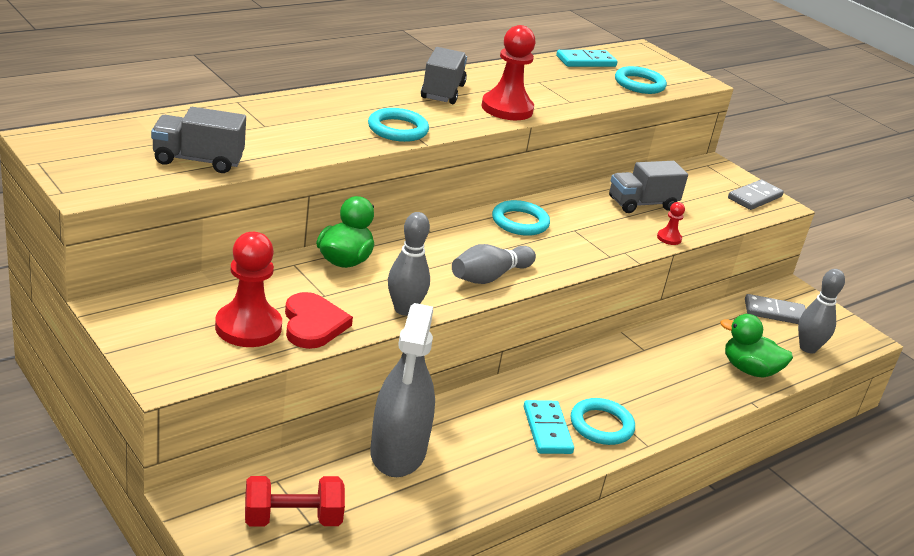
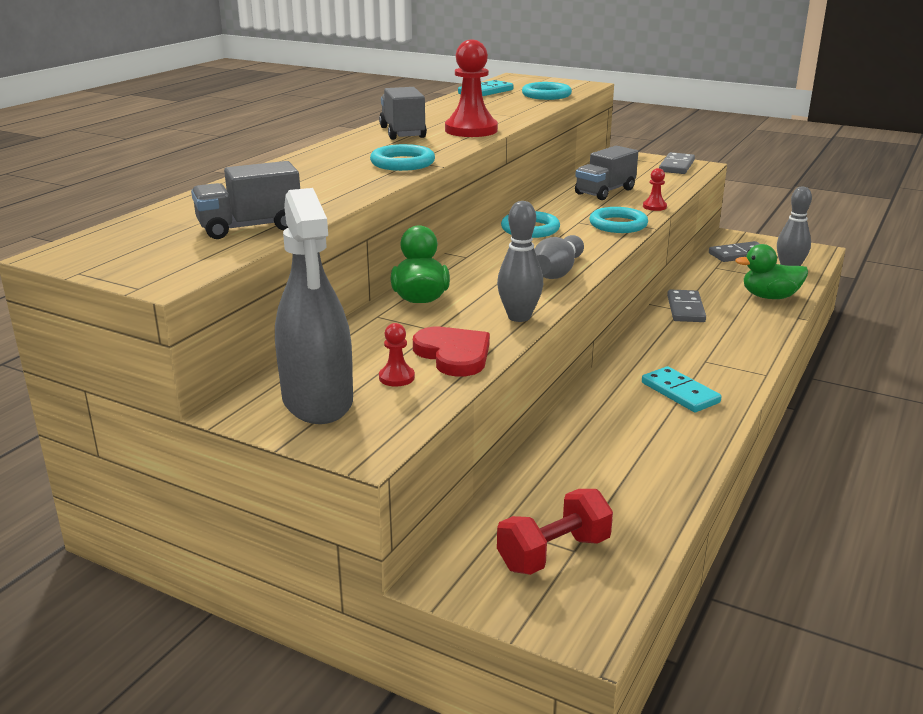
camera: 20 degrees left, 5 degrees down
red pawn [215,232,282,347] -> red pawn [379,323,415,387], size x0.47
grey spray bottle [370,303,435,477] -> grey spray bottle moved to [275,188,353,424]
turquoise ring [571,398,635,445] -> turquoise ring moved to [589,207,648,233]
none -> grey domino [667,289,706,322]

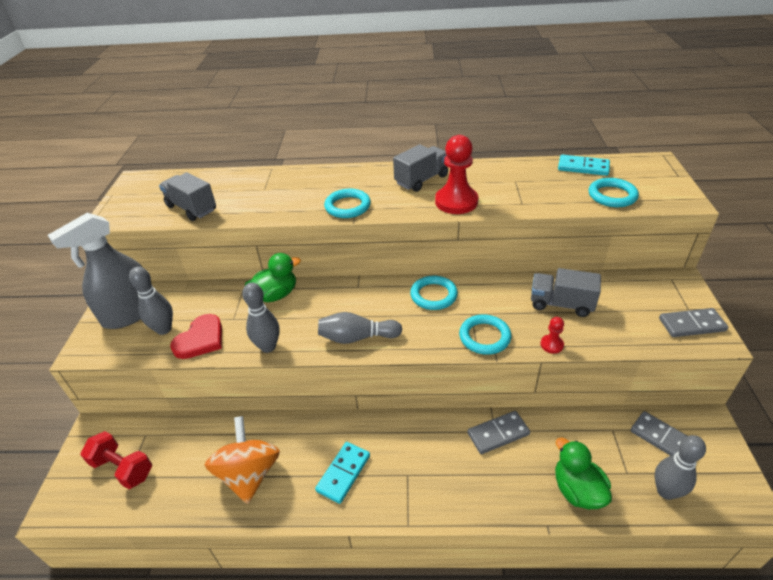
camera: 65 degrees right, 15 degrees up
red pawn [379,323,415,387] -> grey bowling pin [129,267,173,335]
none -> orange spinning top [205,416,280,504]

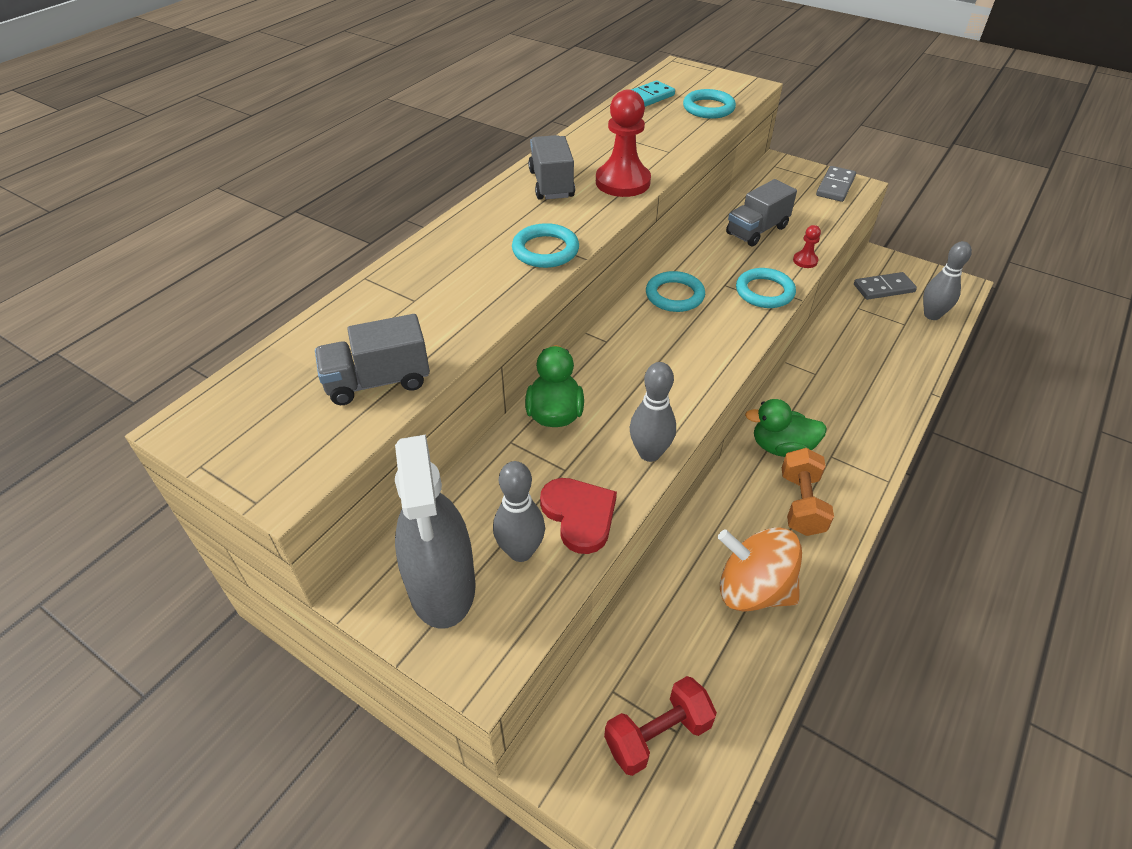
camera: 60 degrees left, 5 degrees up
turquoise domino [315,442,370,504] -> orange dumbbell [782,448,834,536]
grey bowling pin [318,312,402,344] -> none
grey domino [467,411,530,454] -> none
green duck [555,438,612,509] -> green duck moved to [745,399,827,457]

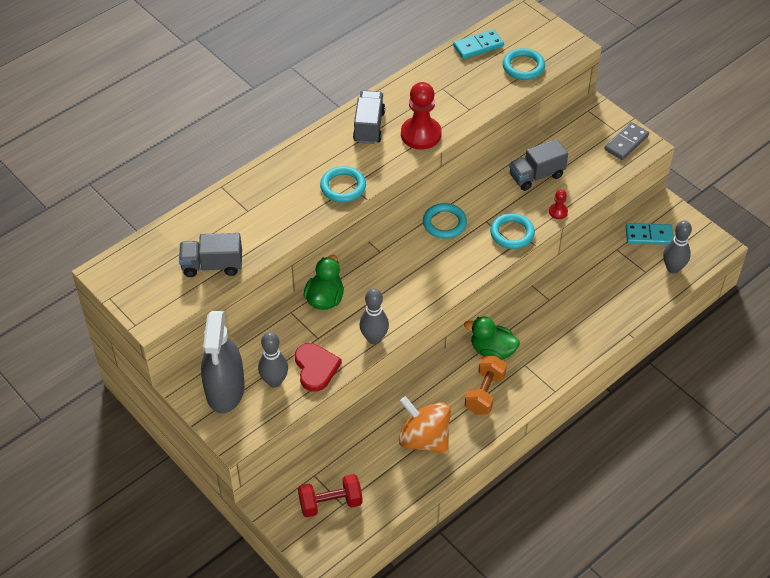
camera: 15 degrees right, 5 degrees up
grey domino [854,272,917,300] -> turquoise domino [626,223,674,244]

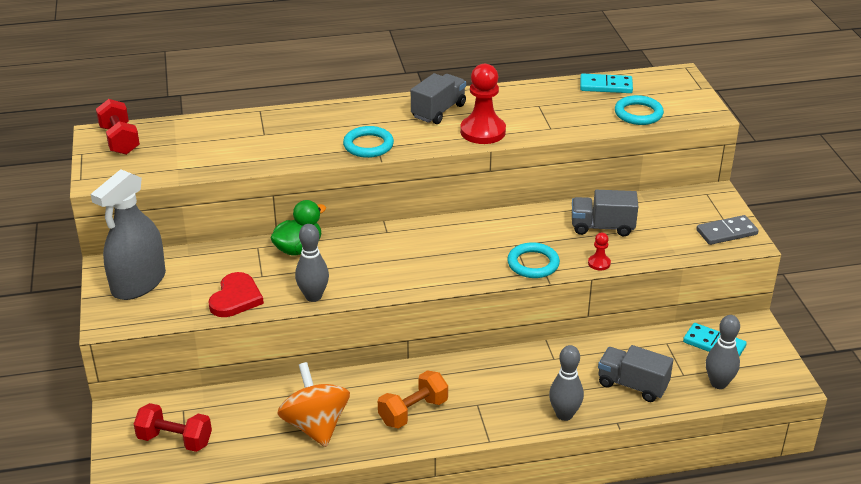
camera: 30 degrees right, 15 degrees down
grey truck [179,233,242,277] -> grey truck moved to [598,345,673,402]
grey bowling pin [258,332,288,388] -> grey bowling pin moved to [549,345,584,421]
turquoise ring [423,203,467,239] -> none
green duck [464,316,520,360] -> none
none -> red dumbbell [96,99,140,155]

